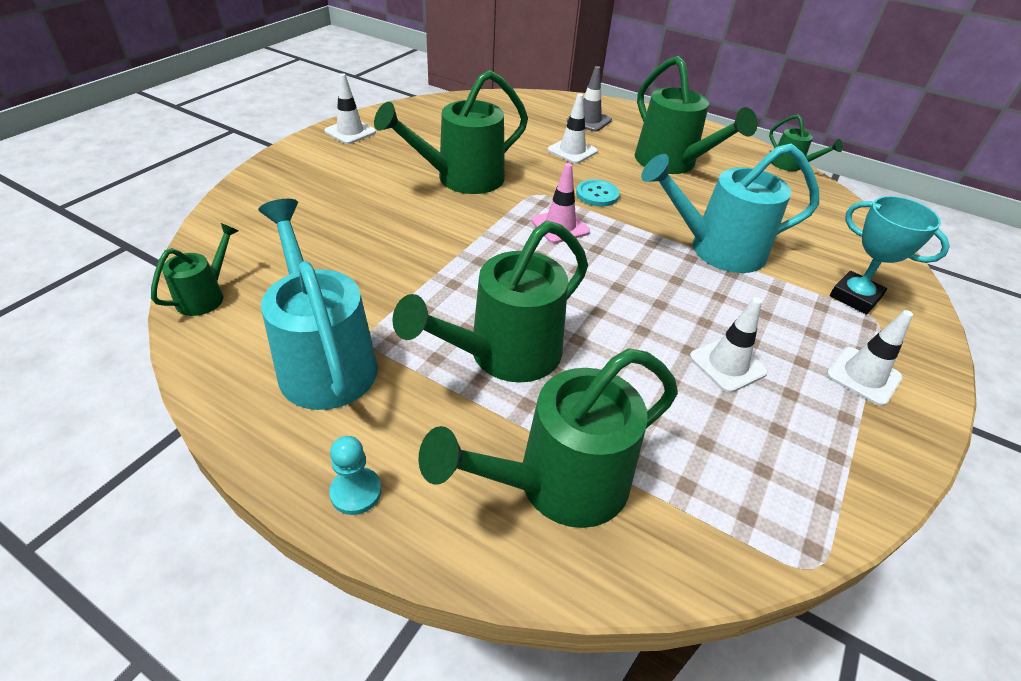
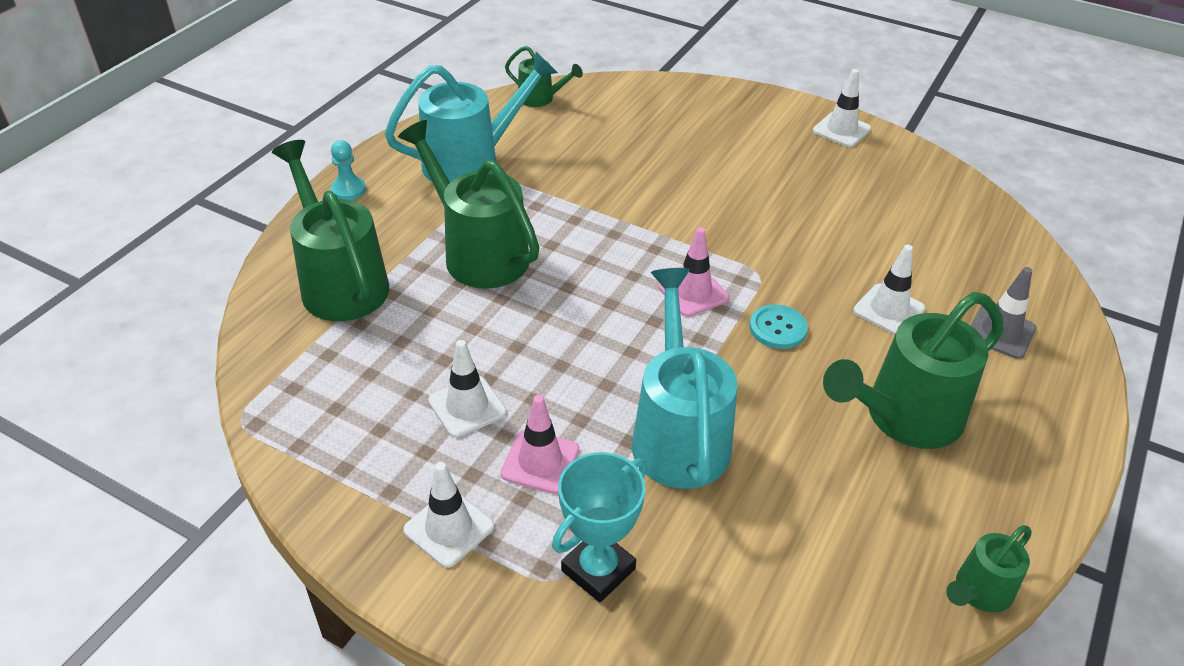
camera: 90 degrees right, 0 degrees up
green watering can [374,70,528,194] -> none
none -> pink traffic cone [500,395,579,494]

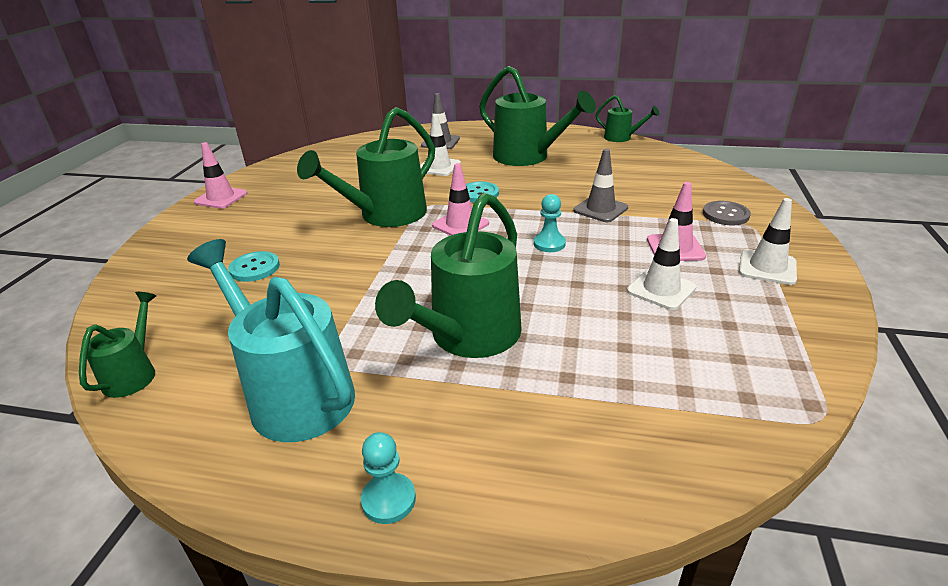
camera: 105 degrees left, 10 degrees down
green watering can [272,140,389,321] -> green watering can moved to [297,107,435,227]
turquoise trophy [552,452,647,602] -> grey button [703,201,751,225]
turquoise watering can [632,268,738,489] -> grey traffic cone [573,149,628,222]
white traffic cone [813,69,871,147] -> pink traffic cone [194,142,247,209]
none -> turquoise button [228,251,280,282]
none -> turquoise pawn [534,194,566,252]

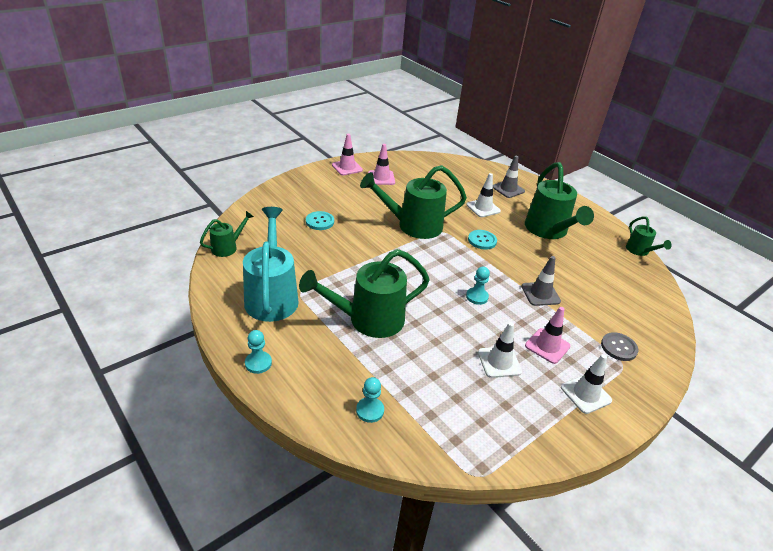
camera: 35 degrees right, 5 degrees up
pink traffic cone [432,163,489,236] -> pink traffic cone moved to [368,144,395,185]
none -> turquoise pawn [356,377,384,423]

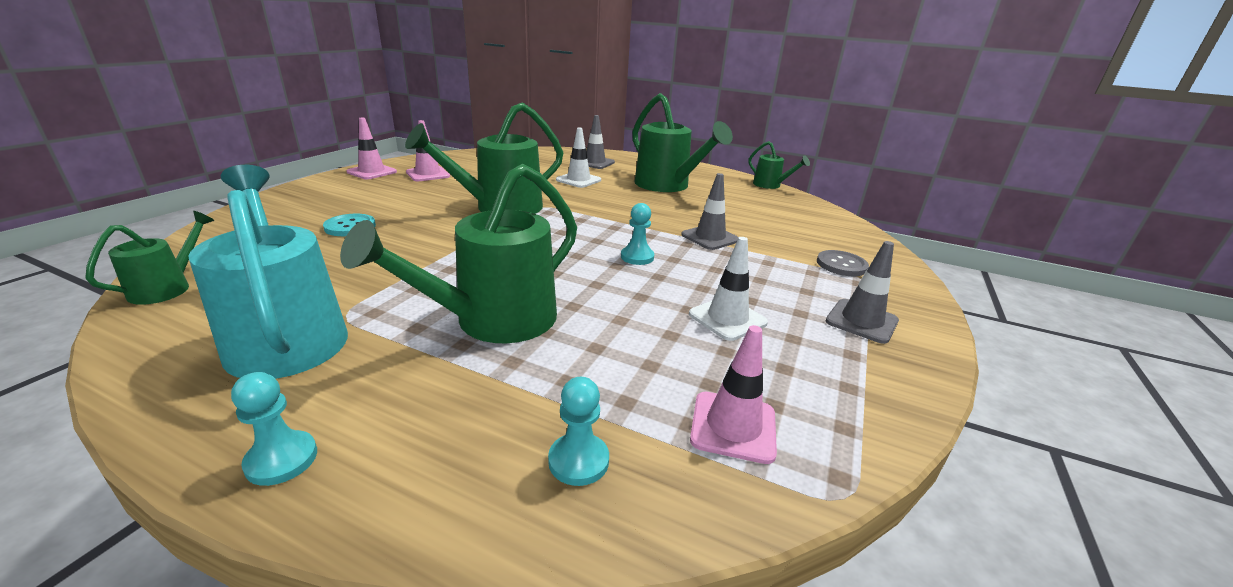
camera: 25 degrees left, 10 degrees down
turquoise button [468,230,497,250] -> none
pink traffic cone [525,307,570,364] -> pink traffic cone moved to [690,325,777,464]
white traffic cone [561,354,612,414] -> grey traffic cone [826,241,899,344]

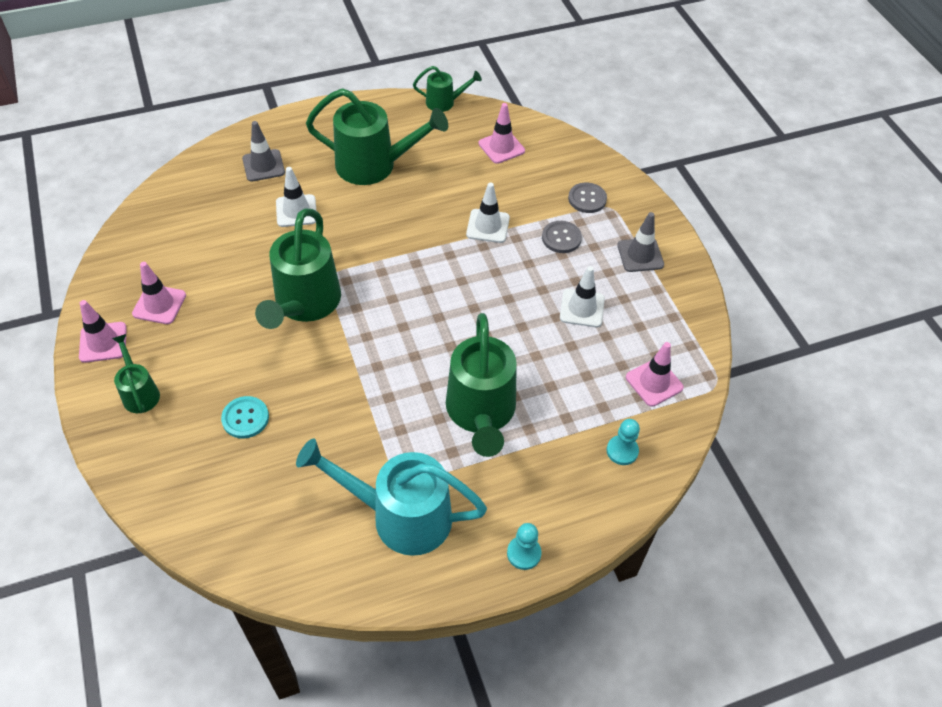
camera: 45 degrees left, 25 degrees up
green watering can [85,211,215,305] -> green watering can moved to [112,334,160,413]
turquoise pawn [621,203,654,265] -> none
grey traffic cone [681,173,739,250] -> white traffic cone [466,182,510,243]
none -> pink traffic cone [478,103,525,164]
none -> grey button [542,221,582,253]

